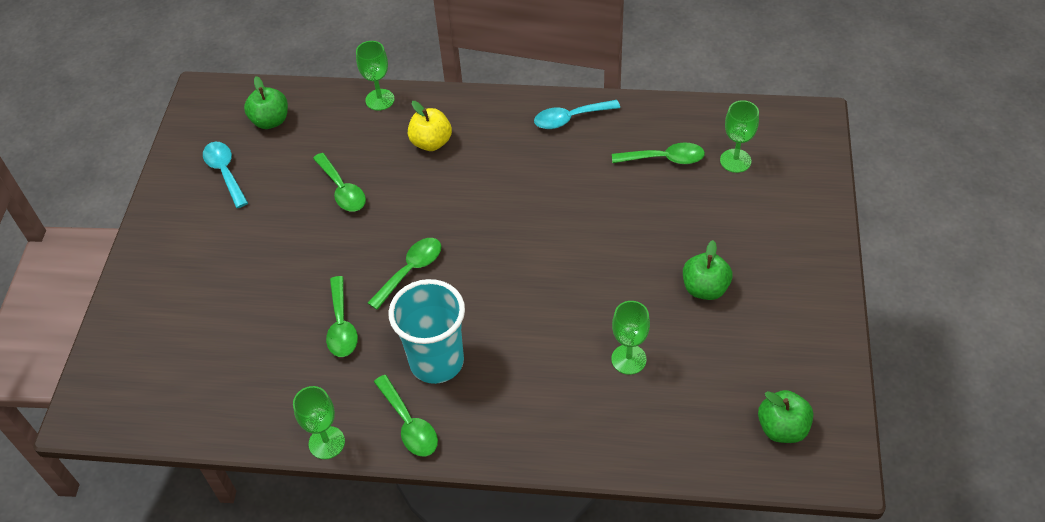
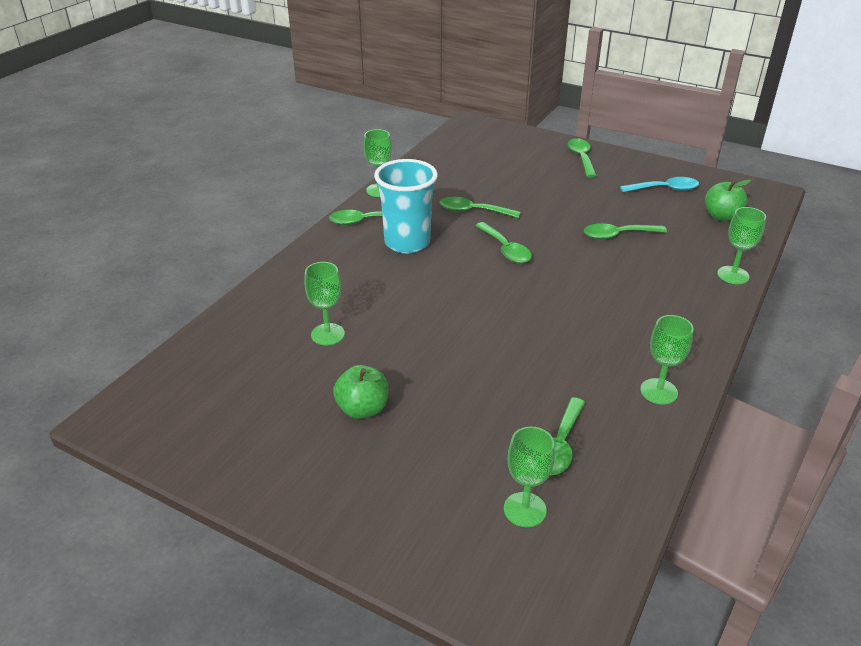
camera: 110 degrees right, 15 degrees down
yellow apple [408,101,452,151] -> none
turquoise spoon [534,100,620,129] -> green goblet [640,315,693,405]
green apple [758,390,813,443] -> none
none -> green spoon [568,138,597,178]

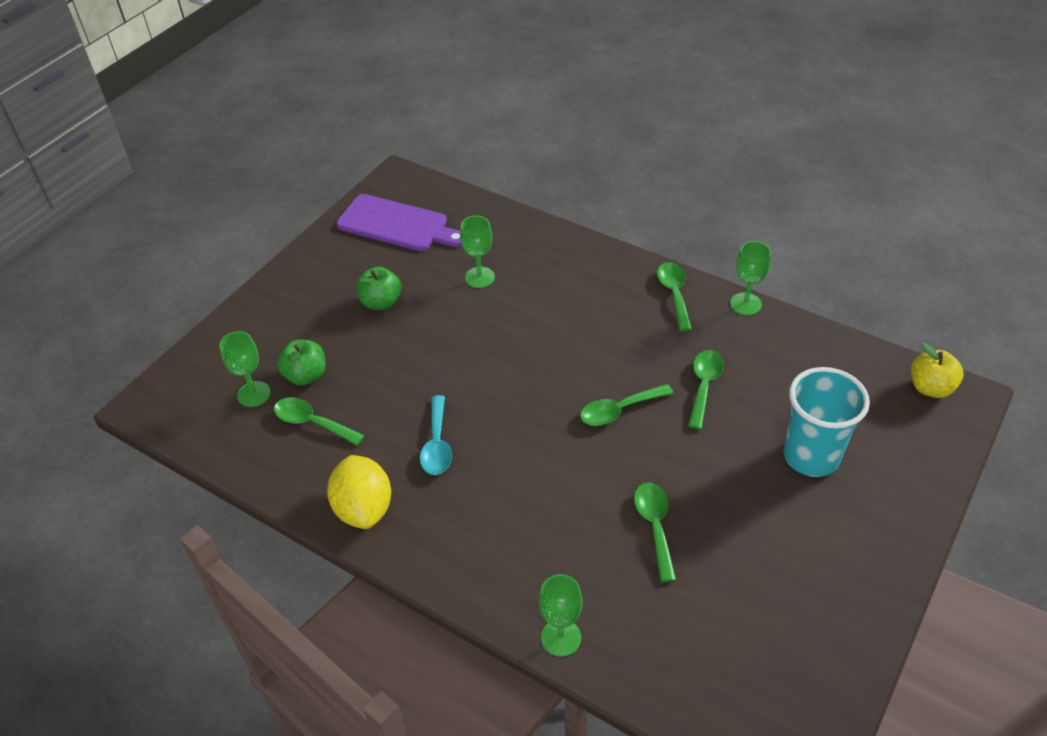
camera: 95 degrees right, 10 degrees up
turquoise cup [374,159,438,253] -> turquoise cup moved to [783,367,870,477]
green spoon [568,138,597,178] -> none
turquoise spoon [620,177,699,192] -> turquoise spoon moved to [420,395,452,475]
green goblet [640,315,693,405] -> yellow lemon [327,455,391,529]
green apple [705,179,751,221] -> green apple moved to [277,339,326,386]
none -> purple cutting board [336,194,462,251]
none -> yellow apple [911,343,964,398]

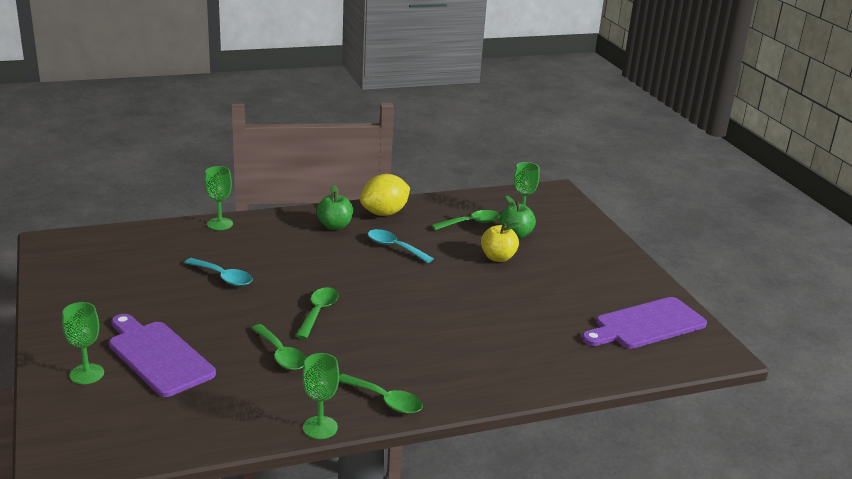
camera: 125 degrees right, 20 degrees down
yellow lemon [327,455,391,529] -> yellow lemon turned 60 degrees counterclockwise [360,174,410,216]
green apple [357,267,401,310] -> green apple moved to [317,185,353,230]
green goblet [460,216,495,288] -> green goblet moved to [62,302,104,384]
green spoon [634,483,676,582] -> turquoise spoon [184,258,253,286]
turquoise cup [783,367,870,477] -> purple cutting board [109,314,216,397]
yellow apple [911,343,964,398] -> yellow apple moved to [481,222,519,262]

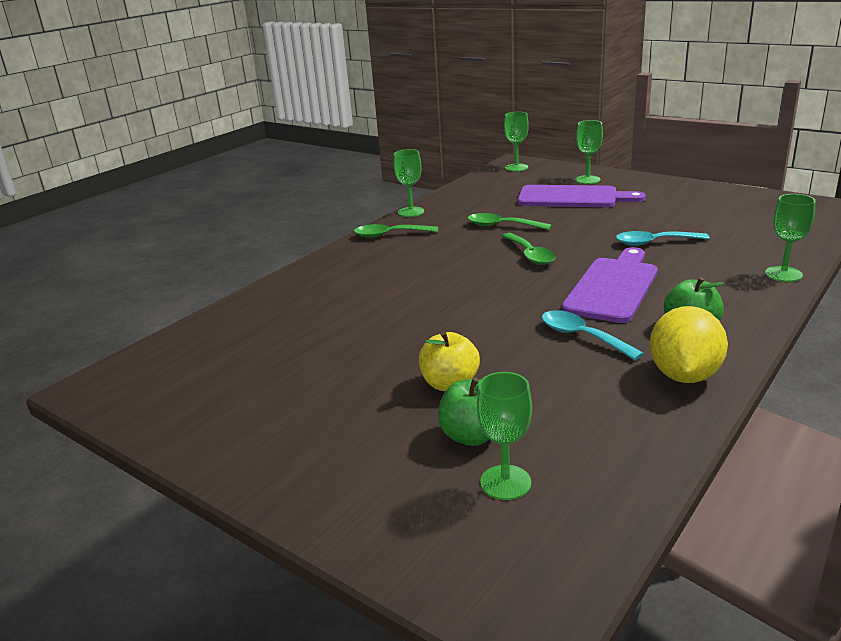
camera: 150 degrees right, 0 degrees up
turquoise spoon [368,229,434,263] -> turquoise spoon turned 135 degrees counterclockwise [542,310,644,360]
green spoon [431,210,500,230] -> none
purple cutting board [582,297,707,349] -> purple cutting board moved to [562,247,658,323]
none -> green goblet [504,112,529,171]

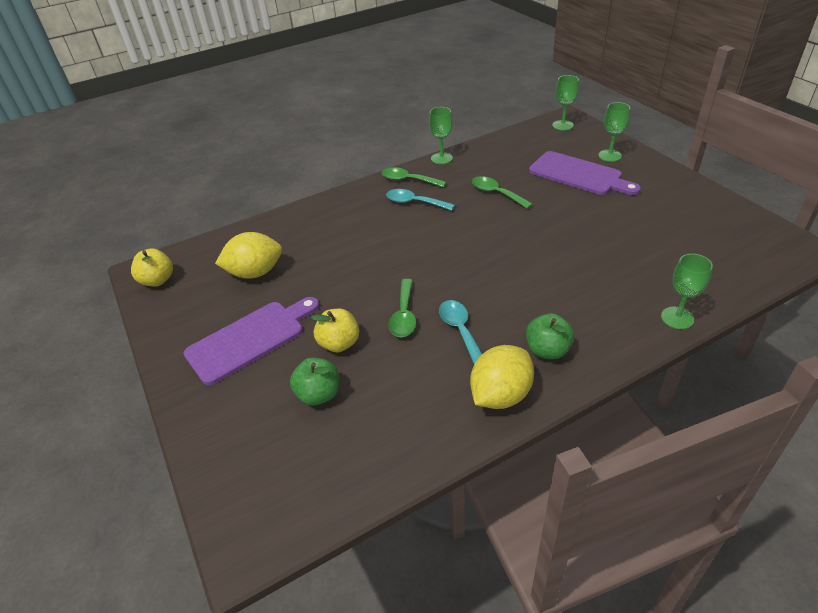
camera: 25 degrees right, 15 degrees up
green goblet [477,372,532,500] -> none
green spoon [502,233,556,265] -> green spoon moved to [388,279,416,337]
purple cutting board [562,247,658,323] -> purple cutting board moved to [183,297,319,385]
turquoise spoon [616,231,710,246] -> turquoise spoon moved to [386,189,455,211]
none -> yellow apple [131,248,173,287]
none -> yellow lemon [215,232,282,279]

